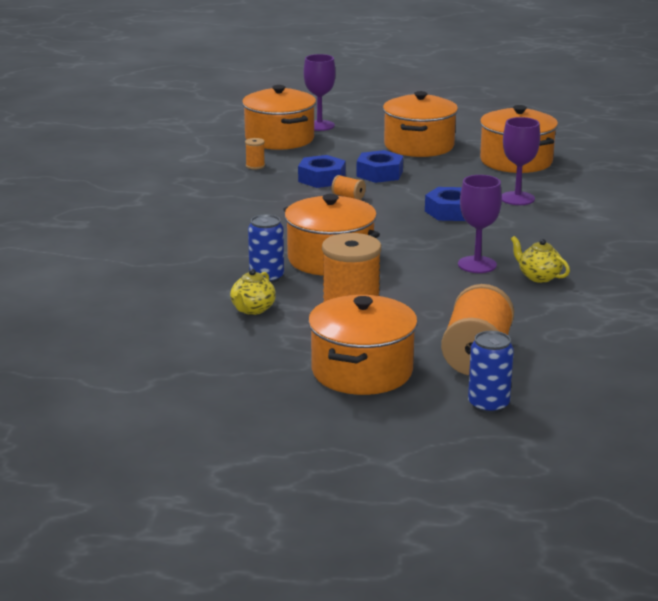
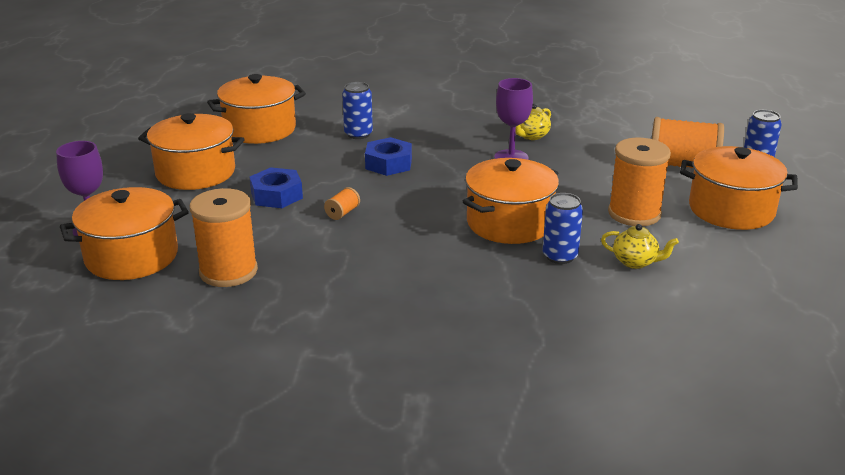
camera: 90 degrees left, 5 degrees up
orange spool [245,138,265,169] -> orange spool [190,188,258,287], size x2.33
blue nut [298,155,346,188] -> none
purple goblet [502,117,540,205] -> blue can [342,82,373,139]

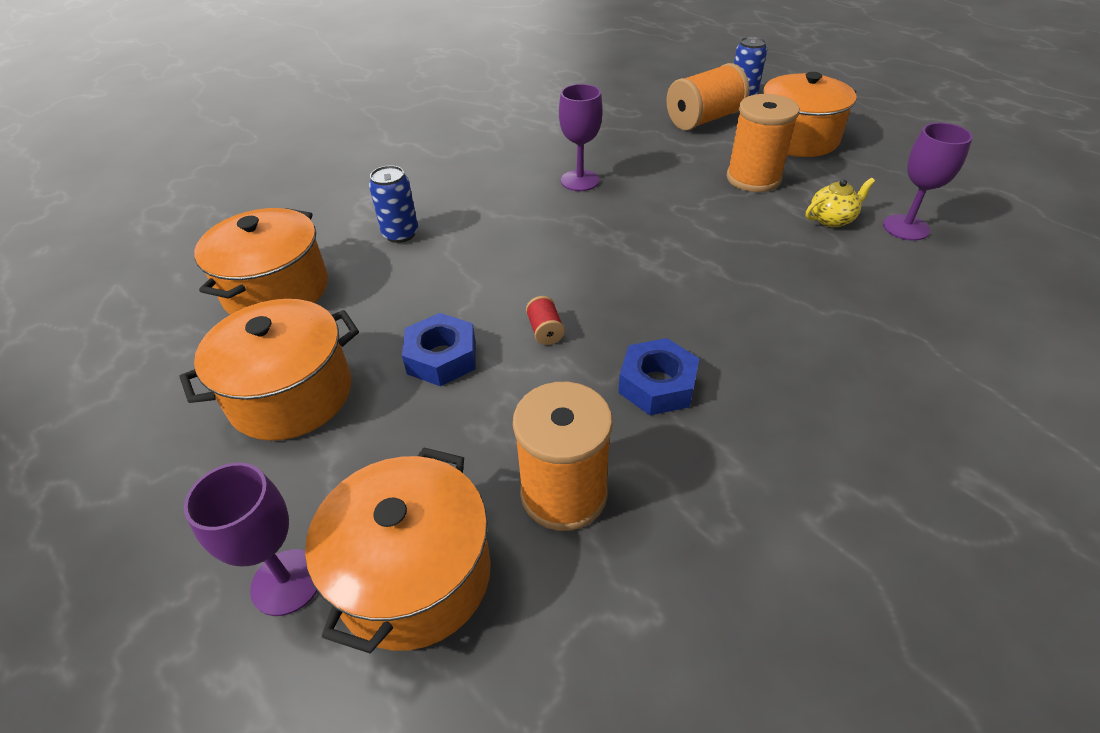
camera: 45 degrees left, 15 degrees up
orange spool [324,187,360,220] -> red spool [526,296,565,345]
blue nut [365,137,412,176] -> blue nut moved to [618,338,699,415]
orange pot [462,158,559,244] -> none
yellow teapot [515,104,551,140] -> none
blue can [543,193,583,264] -> none
none -> purple goblet [883,123,973,241]

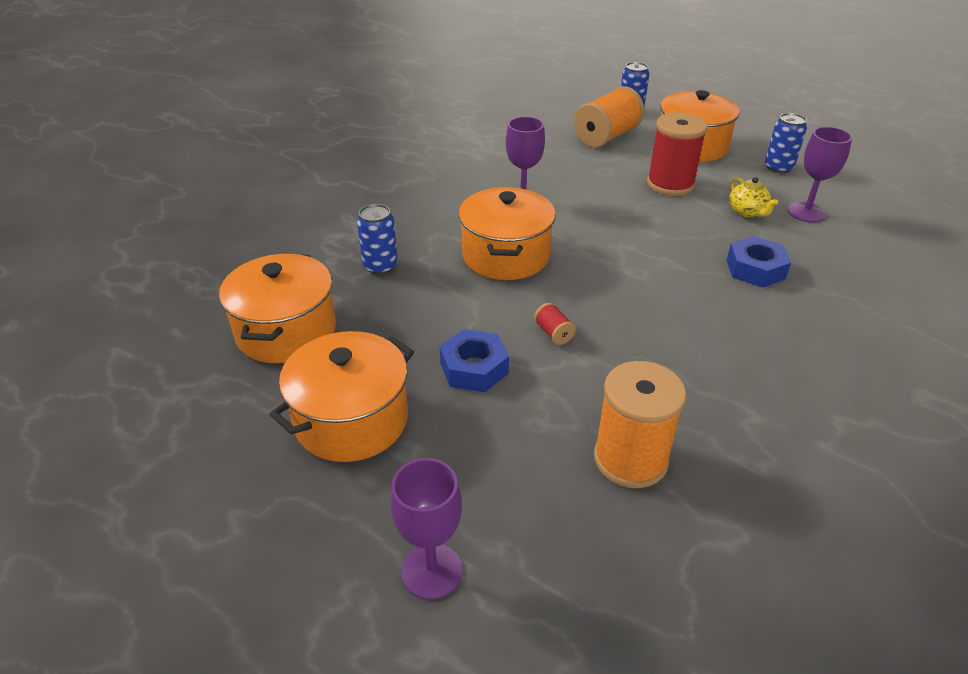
camera: 15 degrees left, 5 degrees down
orange pot [305,448,491,654] -> orange pot moved to [459,187,556,280]
blue nut [618,338,699,415] -> blue nut moved to [727,236,791,288]
orange spool [726,94,800,192] -> red spool [647,112,708,196]
yellow teapot [806,178,875,228] -> yellow teapot turned 105 degrees clockwise [729,177,778,218]
none -> blue can [765,113,807,173]

